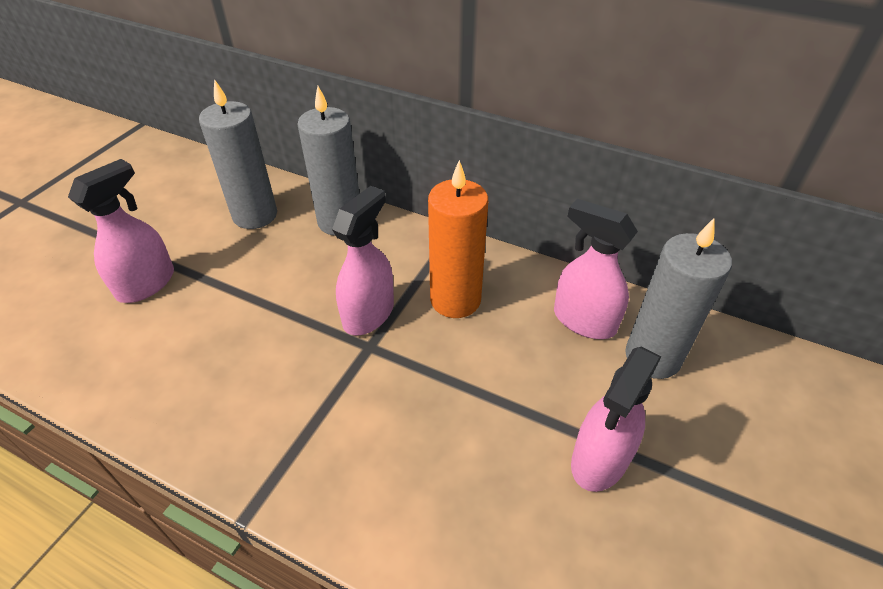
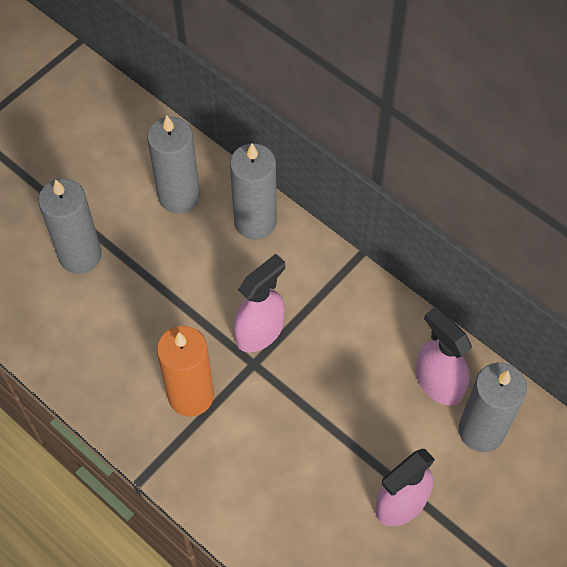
camera: 15 degrees right, 15 degrees up
pink spray bottle [68,159,174,303] -> grey candle [38,178,102,274]
orange candle [428,160,488,318] -> orange candle moved to [157,326,214,417]

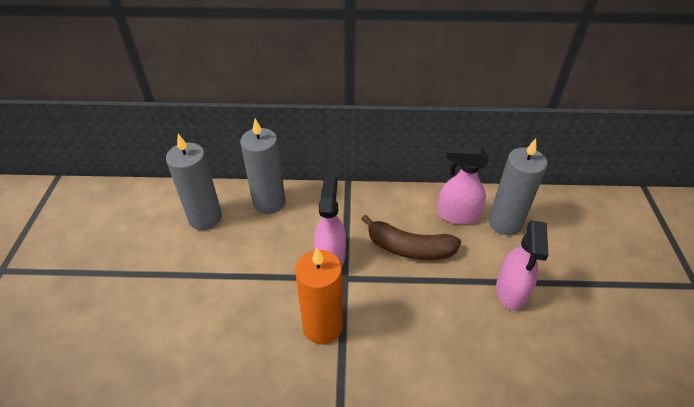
camera: 40 degrees left, 15 degrees down
grey candle [38,178,102,274] -> none
none -> brown banana [362,215,461,260]

